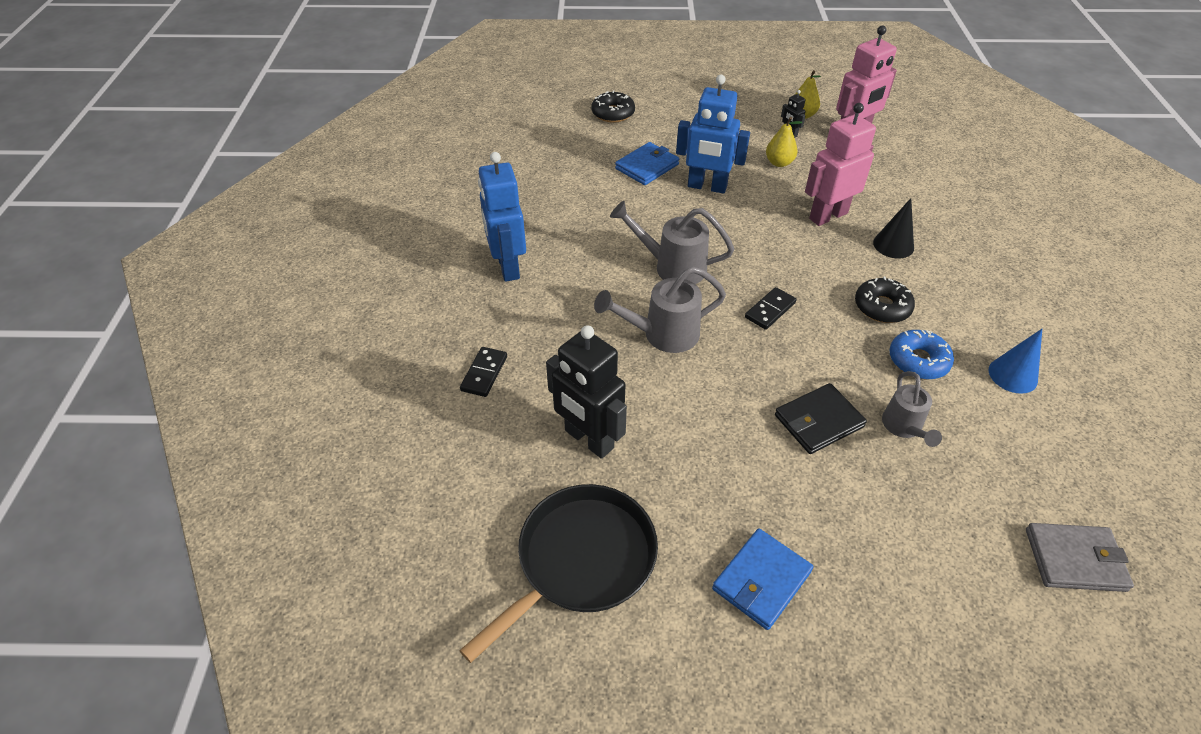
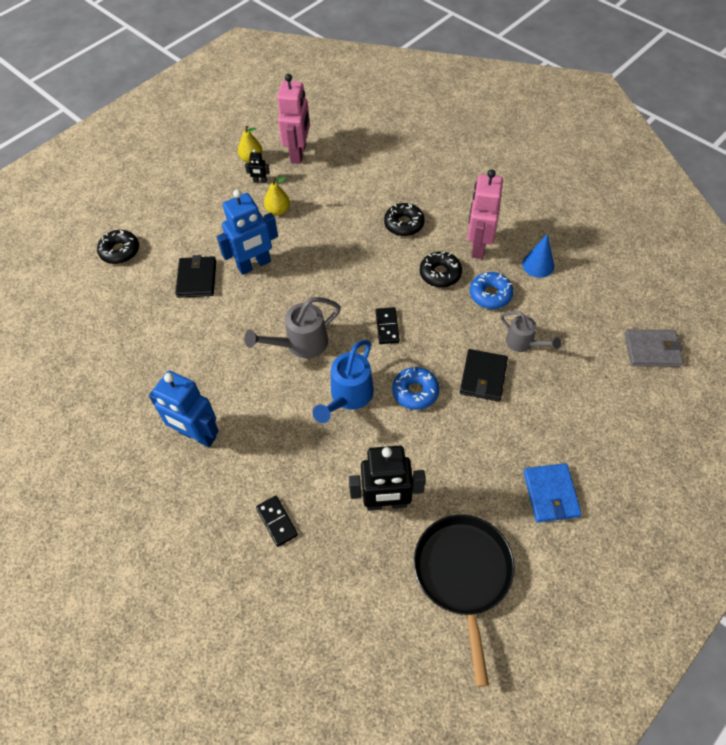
camera: 45 degrees left, 10 degrees up
grey watering can [594,266,726,353] -> blue watering can [313,340,374,423]
blue wallet [615,142,679,185] -> black wallet [175,255,216,298]
pink robot [805,103,876,226] -> pink robot moved to [467,169,503,259]
black cone [873,198,914,259] -> black donut [384,203,425,236]
grey wallet [1026,523,1134,592] -> grey wallet turned 45 degrees clockwise [625,329,683,367]
none -> blue donut [392,367,439,410]

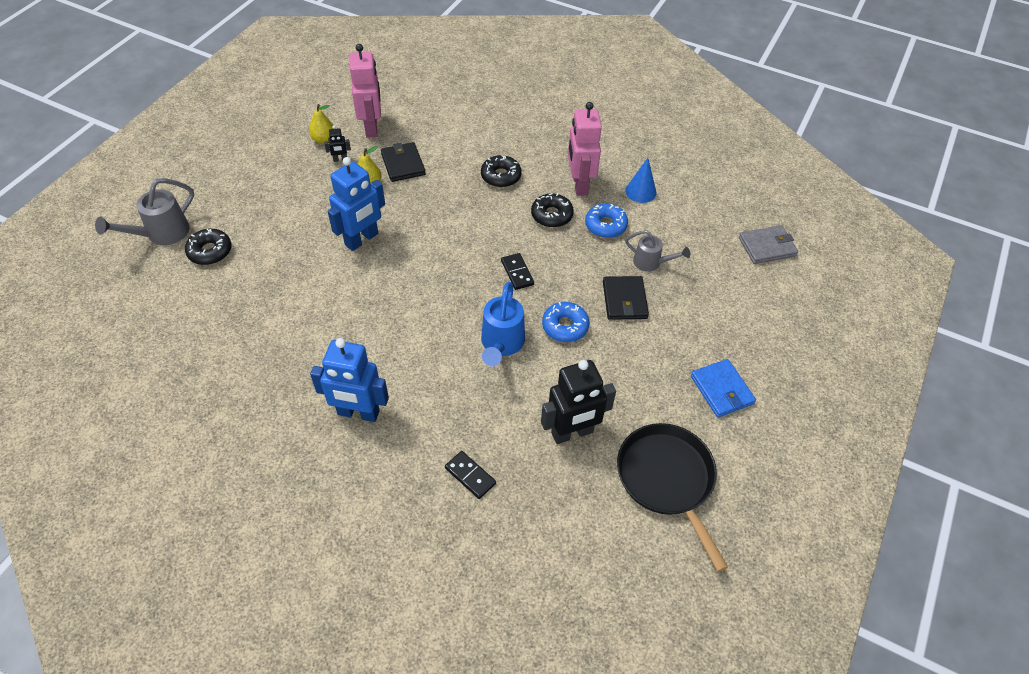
camera: 20 degrees left, 5 degrees down
black wallet [175,255,216,298] -> black wallet moved to [381,142,426,182]
grey watering can [244,297,341,358] -> grey watering can moved to [95,178,194,245]

